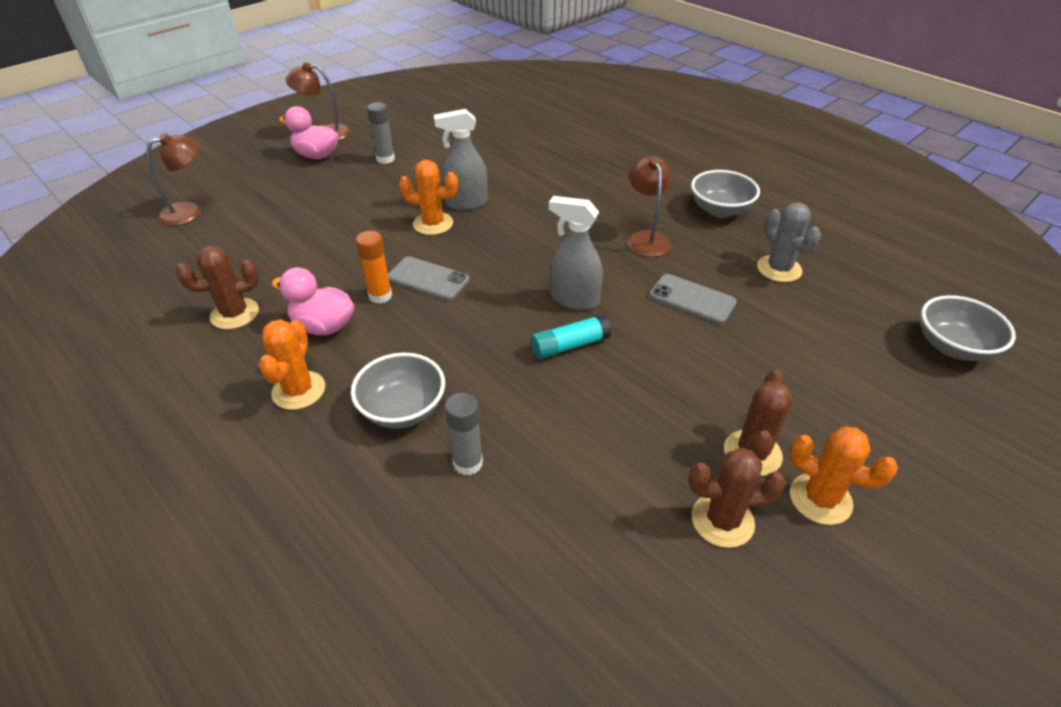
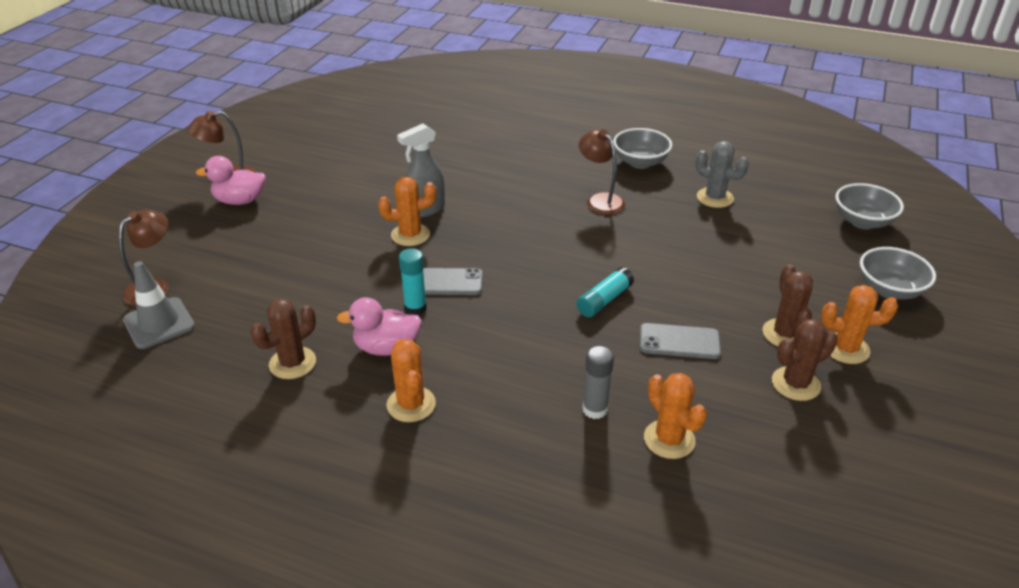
camera: 25 degrees left, 5 degrees down
grey bowl [351,353,445,428] -> grey bowl moved to [860,247,936,300]
orange glue stick [356,231,392,303] -> turquoise glue stick [399,248,427,315]
grey glue stick [367,102,395,164] -> none
grey spray bottle [549,196,603,310] -> none
grey phone [649,274,737,324] -> grey phone moved to [640,323,721,359]
none -> grey traffic cone [123,261,195,349]
none -> orange cactus [644,373,707,459]

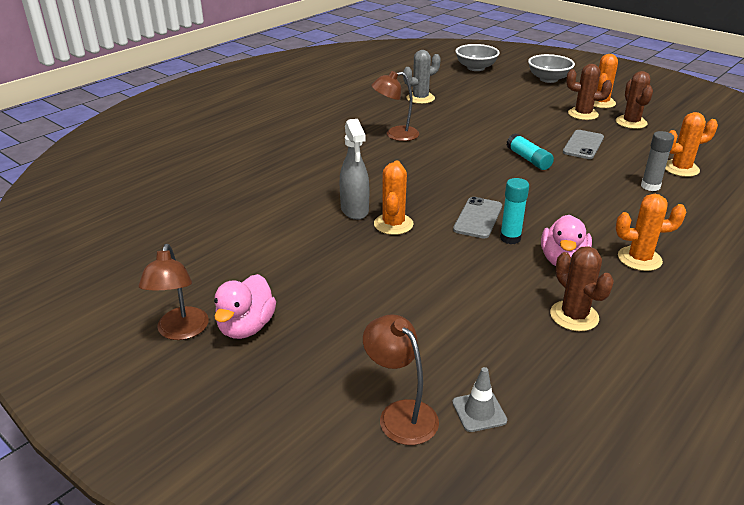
camera: 70 degrees left, 5 degrees down
grey traffic cone [123,261,195,349] -> grey traffic cone [452,367,507,432], size x0.61
grey bowl [613,128,672,169] -> none

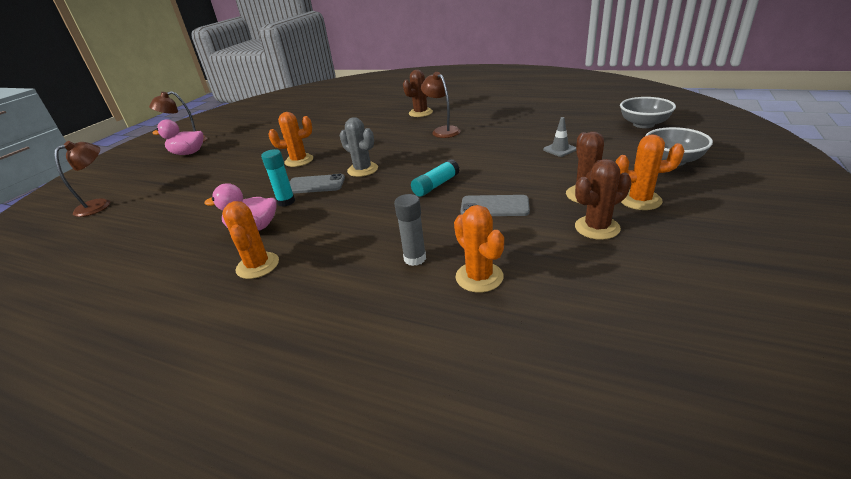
camera: 75 degrees right, 0 degrees up
grey spray bottle [340,119,369,220] -> none
grey cactus [403,50,441,104] -> grey cactus moved to [340,117,378,177]
grey traffic cone [452,367,507,432] -> grey traffic cone moved to [543,117,576,157]
brown cactus [550,246,614,331] -> brown cactus moved to [403,70,433,117]

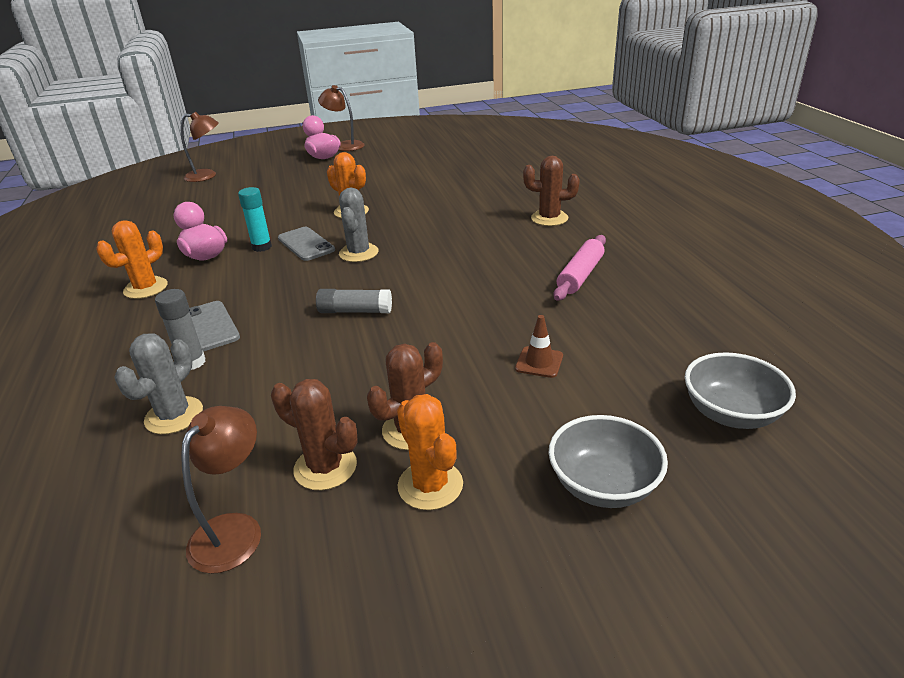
camera: 50 degrees right, 0 degrees up
turquoise glue stick [411,159,460,197] -> grey glue stick [316,289,392,313]
brown lamp [421,72,461,138] -> brown lamp moved to [181,406,261,574]
orange cactus [454,205,504,293] -> grey cactus [114,333,203,434]
grey phone [461,195,530,216] -> grey phone moved to [189,301,240,352]
grey traffic cone [543,117,576,157] -> brown traffic cone [515,315,563,378]
none -> pink rolling pin [554,235,606,301]

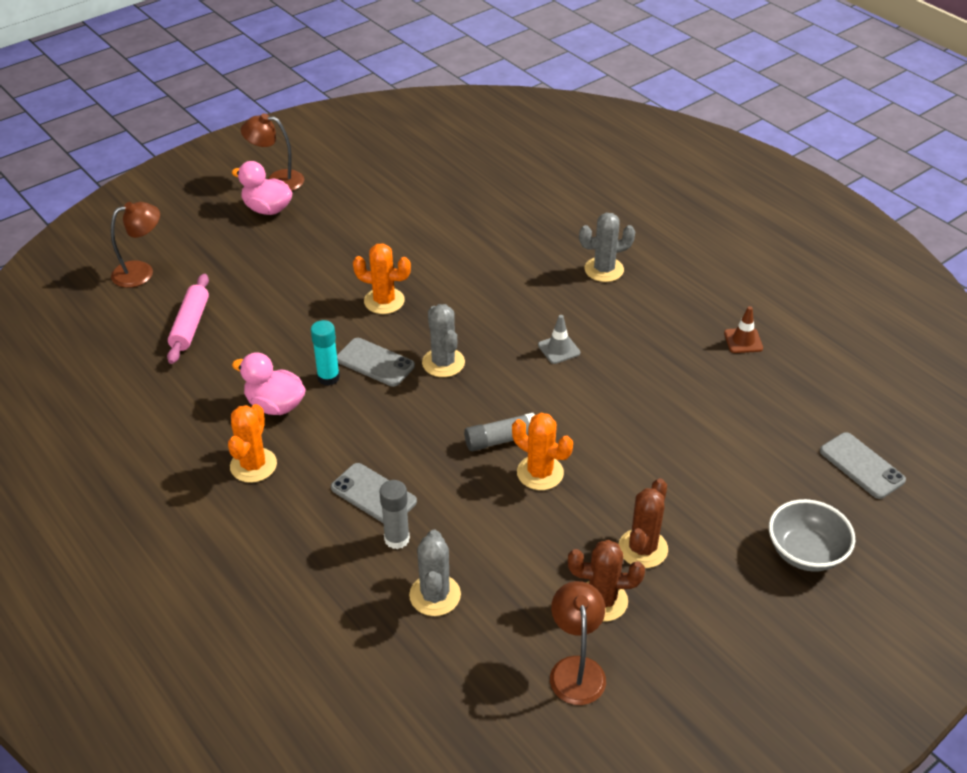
camera: 25 degrees left, 10 degrees up
orange cactus [397,394,463,510] -> orange cactus moved to [512,413,573,490]
brown traffic cone [515,315,563,378] -> brown traffic cone moved to [724,306,763,353]
brown cactus [523,156,580,226] -> grey cactus [579,213,635,282]
pink rolling pin [554,235,606,301] -> pink rolling pin moved to [167,274,209,364]
grey bowl [685,352,796,429] -> grey phone [820,432,906,499]
none -> grey traffic cone [538,315,580,364]

